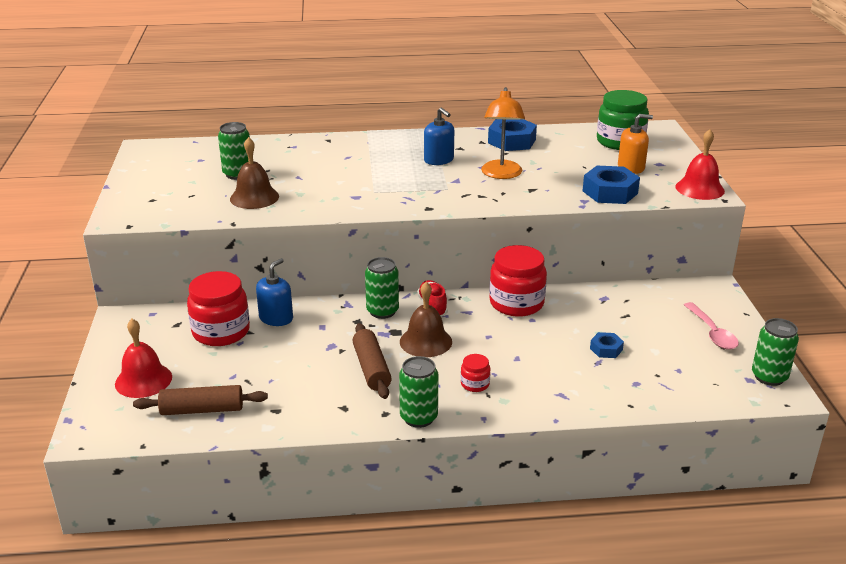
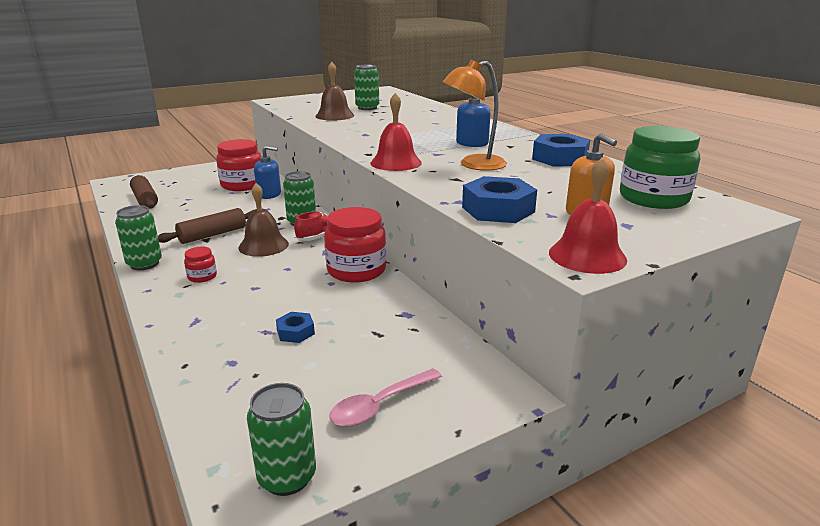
camera: 65 degrees right, 5 degrees down
red bell [115,319,172,398] -> red bell moved to [371,93,422,171]

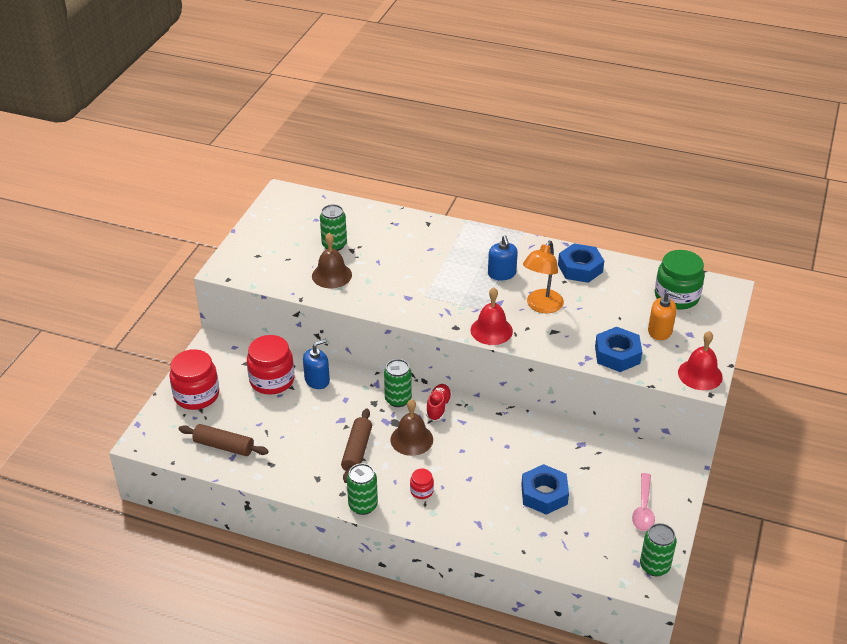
camera: 40 degrees left, 15 degrees up
blue nut [276,312,315,343] -> blue nut [521,464,569,515], size x1.86
red jar [324,207,386,283] -> red jar moved to [169,349,219,410]

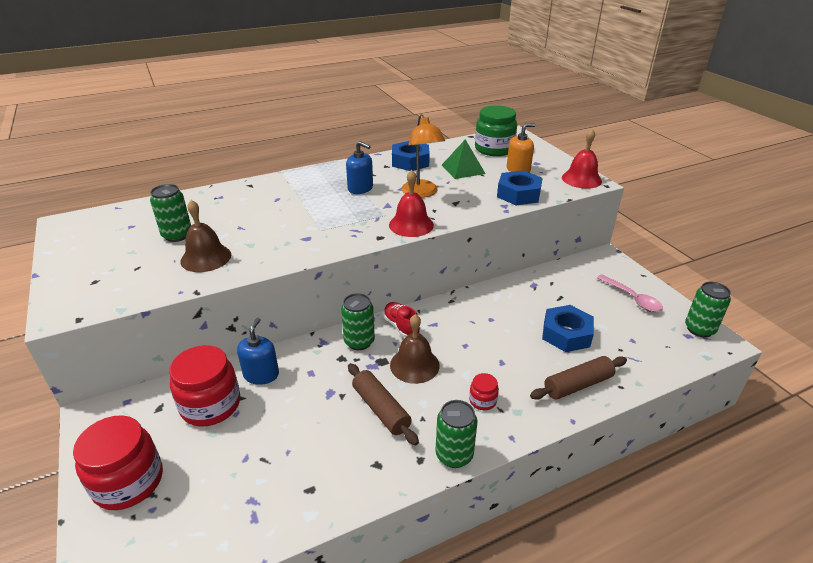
camera: 45 degrees left, 5 degrees down
brown rolling pin [179,424,269,456] -> brown rolling pin moved to [530,356,627,400]
none -> green pyramid [442,139,486,179]

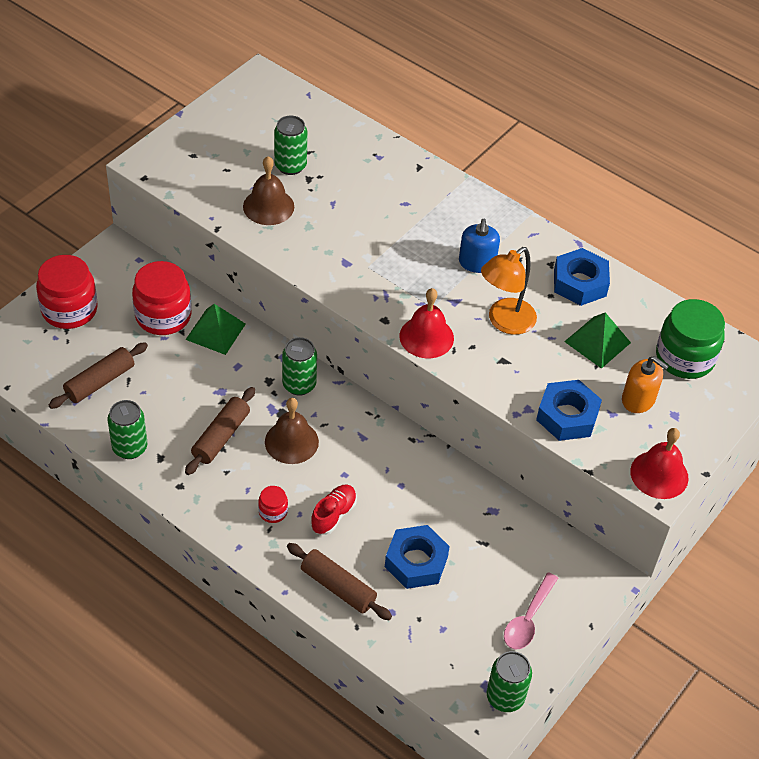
camera: 60 degrees right, 15 degrees up
blue soap dispenser [237,318,279,385] -> green pyramid [185,304,246,355]
red shoe [383,302,420,337] -> red shoe moved to [311,485,357,535]
green can [435,400,477,468] -> green can moved to [108,400,147,459]
none -> brown rolling pin [49,342,148,409]

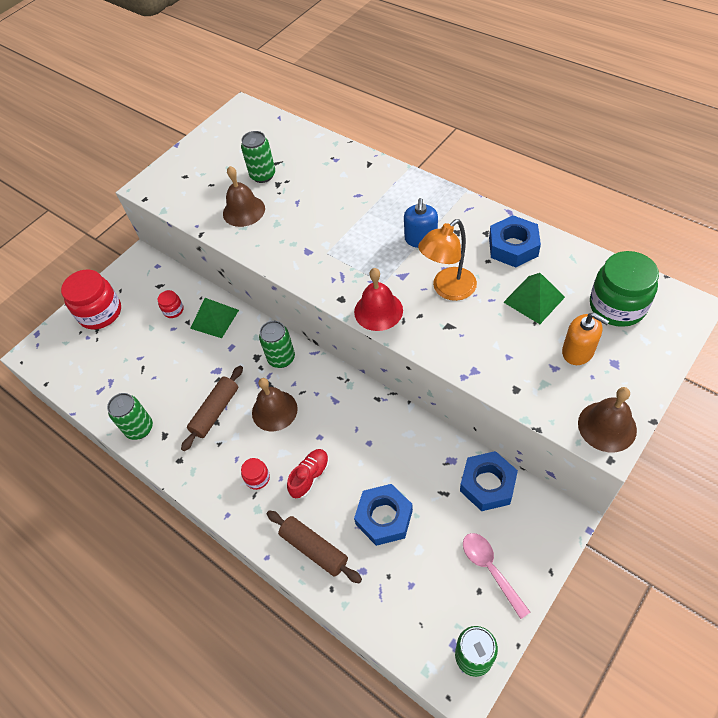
camera: 10 degrees right, 5 degrees up
brown rolling pin [49,342,148,409] -> none
red jar [132,261,191,335] -> red jar [158,290,184,318], size x0.47
pink spoon [504,572,558,650] -> pink spoon turned 120 degrees clockwise [463,533,530,619]
blue nut [536,380,602,441] -> blue nut moved to [460,451,518,511]
red bell [630,428,689,499] -> brown bell [578,387,637,452]

